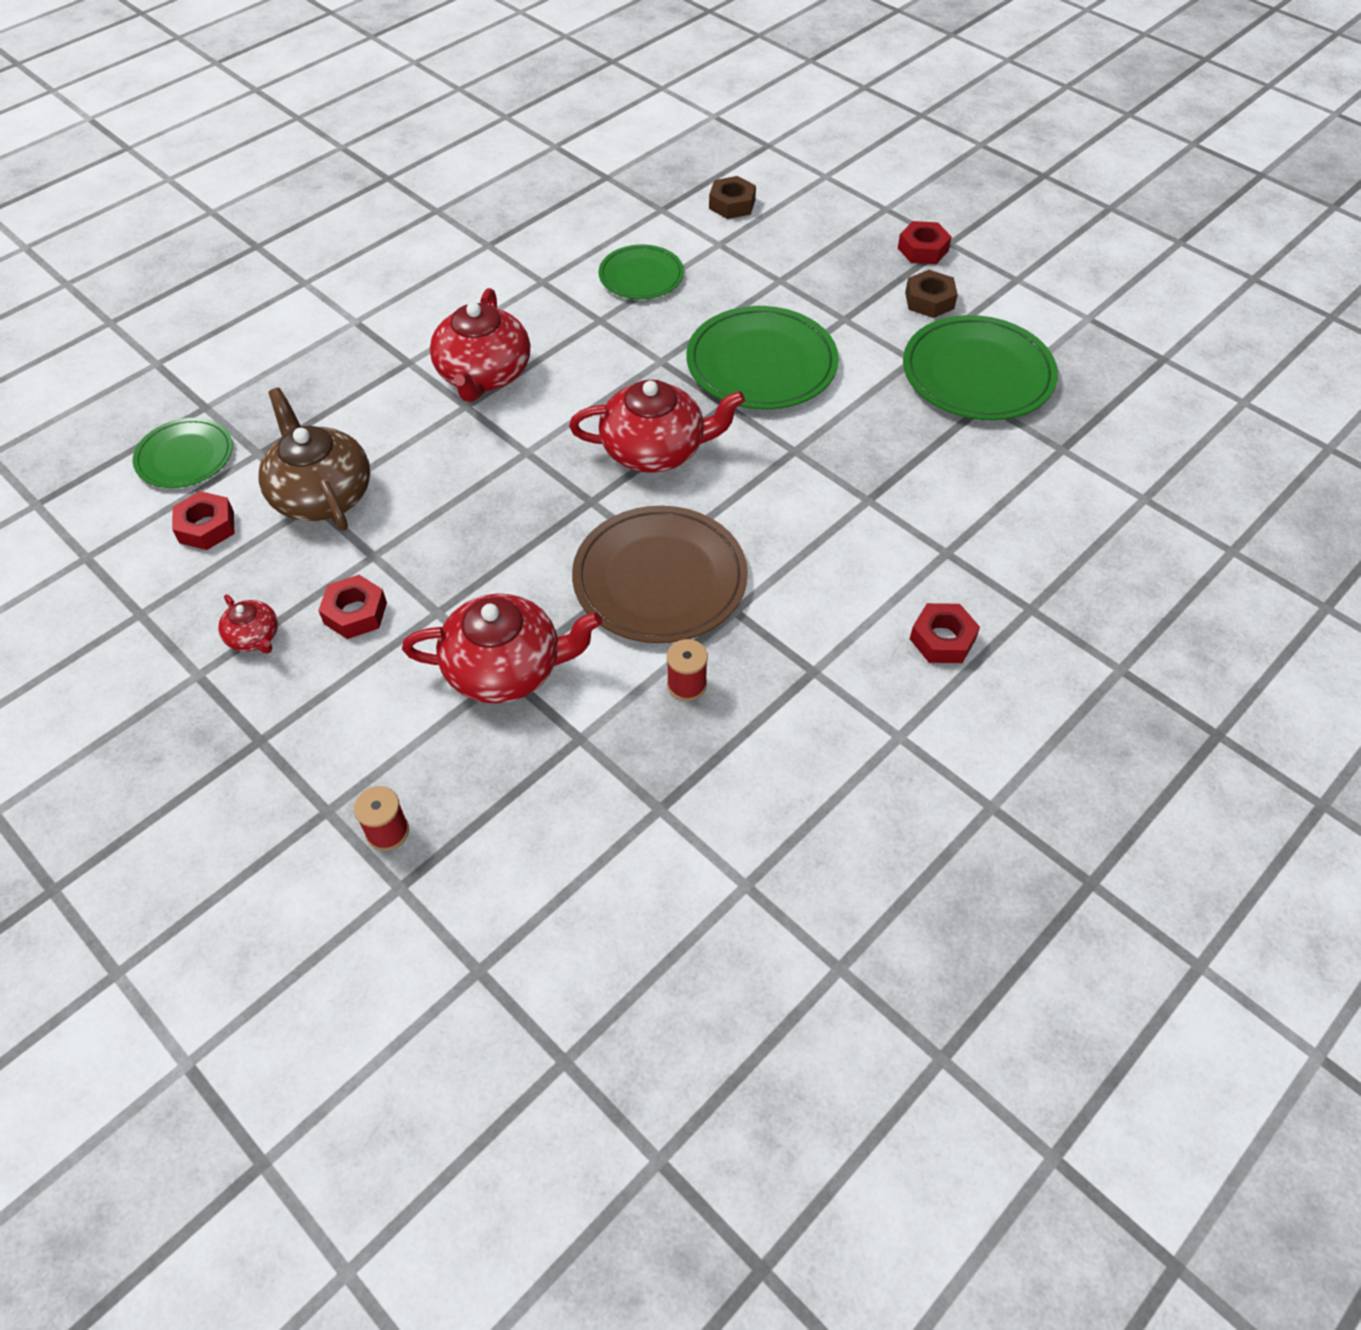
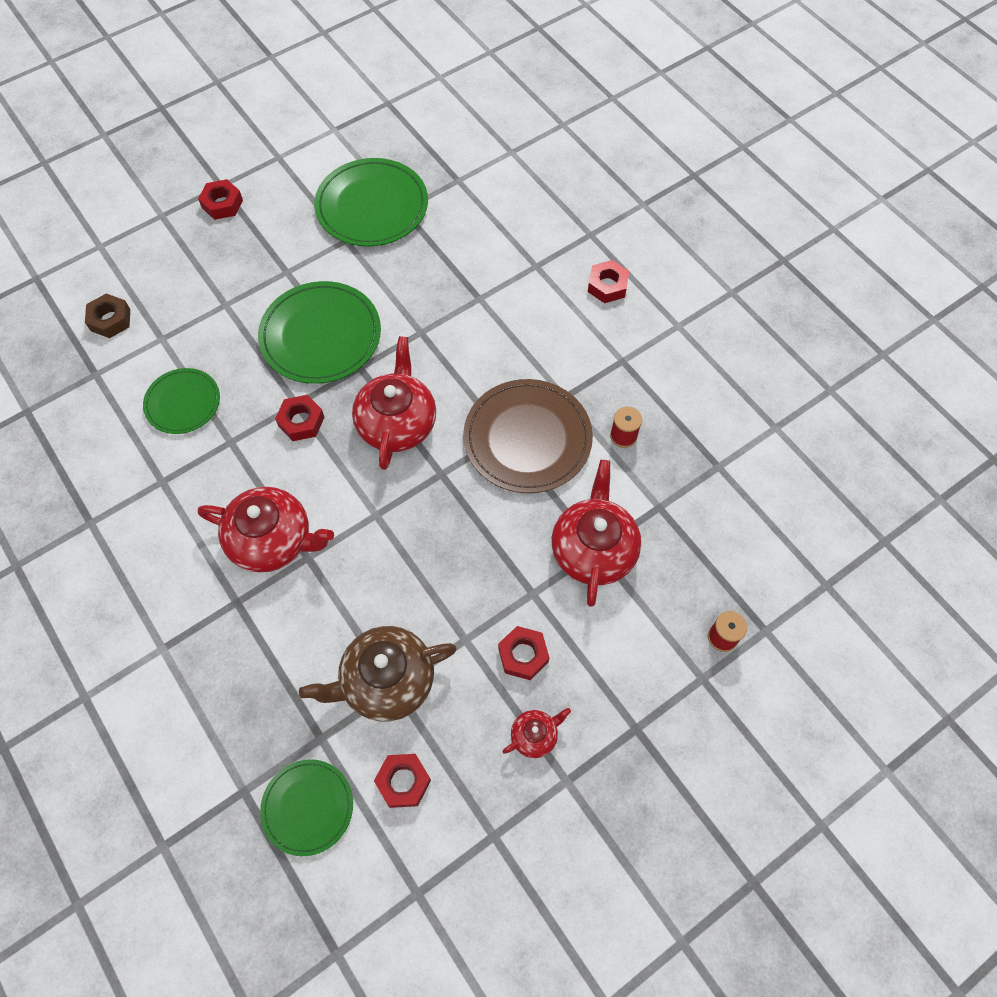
camera: 80 degrees left, 10 degrees up
brown nut [905,270,958,318] -> none
none -> red nut [275,395,324,441]

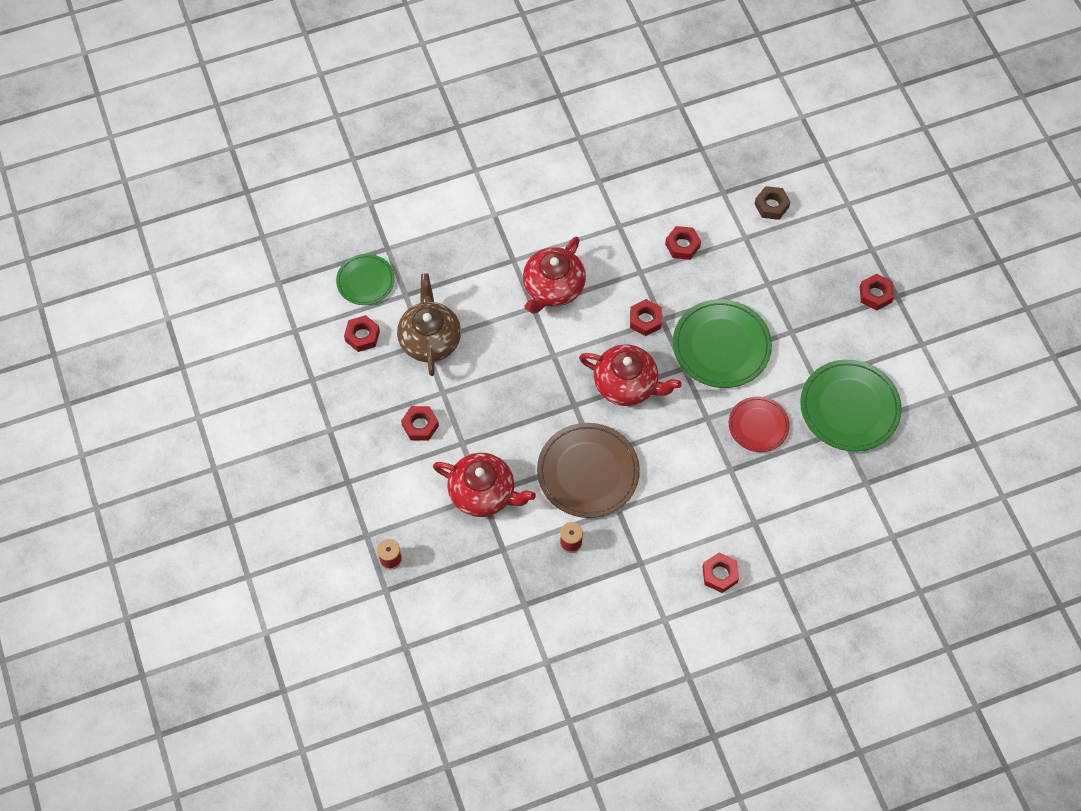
camera: 105 degrees right, 0 degrees up
green plate [143,368,220,434] -> red nut [665,226,701,260]
red teapot [503,708,571,758] -> none
none -> red plate [729,396,790,452]

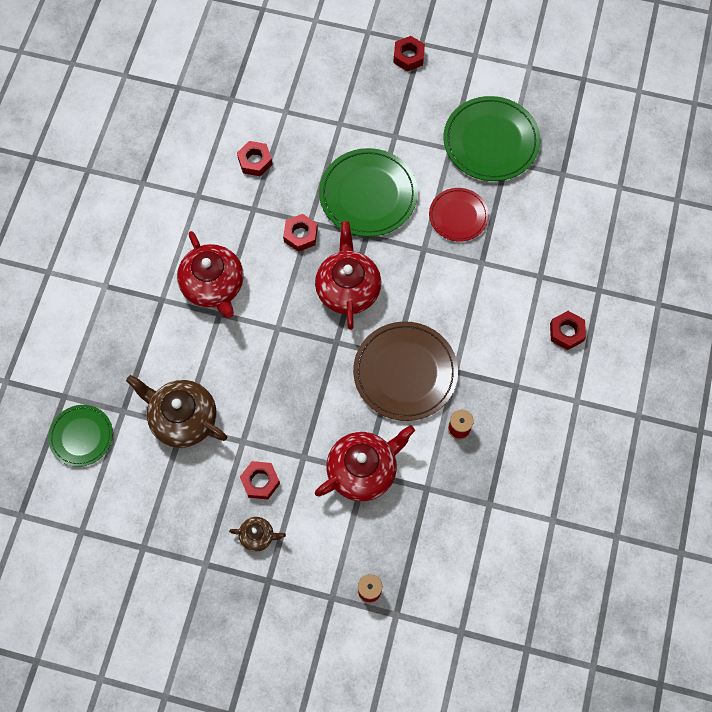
camera: 55 degrees left, 5 degrees up
red nut [344,315,380,352] -> none
red teapot [579,344,681,406] -> red teapot turned 60 degrees counterclockwise [315,221,381,330]
brown nut [755,186,790,220] -> none
none -> brown teapot [229,517,286,552]

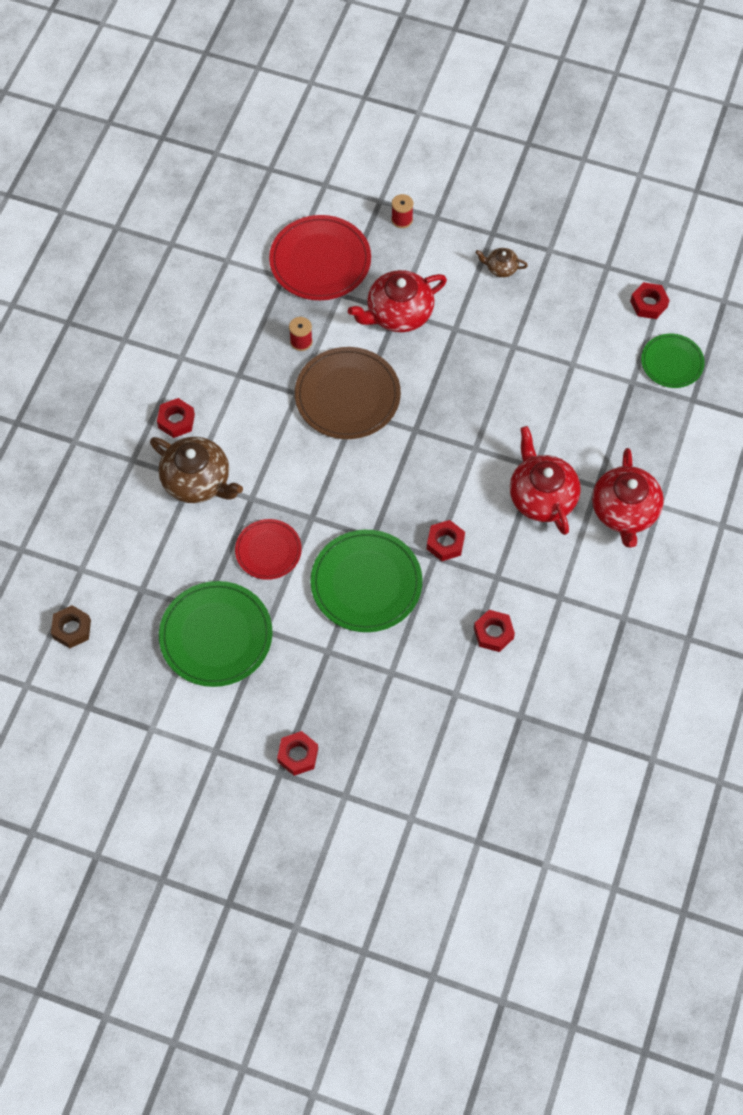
camera: 175 degrees left, 5 degrees down
brown teapot [126,375,227,448] -> brown teapot moved to [150,437,243,503]
red nut [240,461,280,500] -> red nut moved to [630,282,670,319]
red teapot [315,221,381,330] -> red teapot moved to [592,448,664,547]
none -> brown nut [51,605,91,648]
none -> red plate [269,215,371,300]

